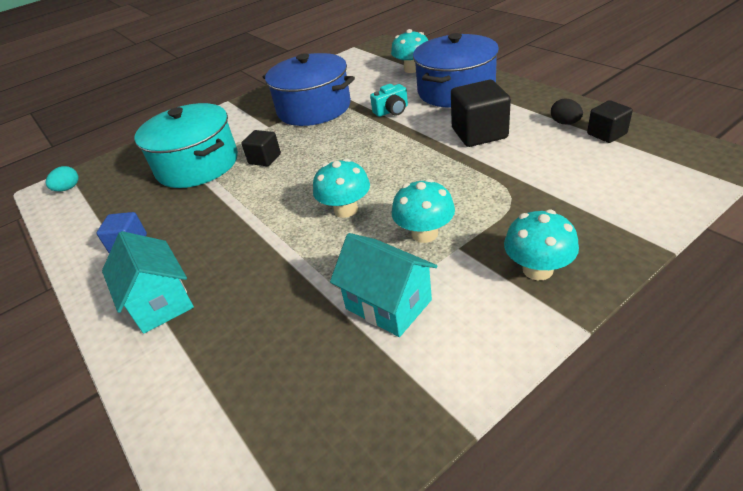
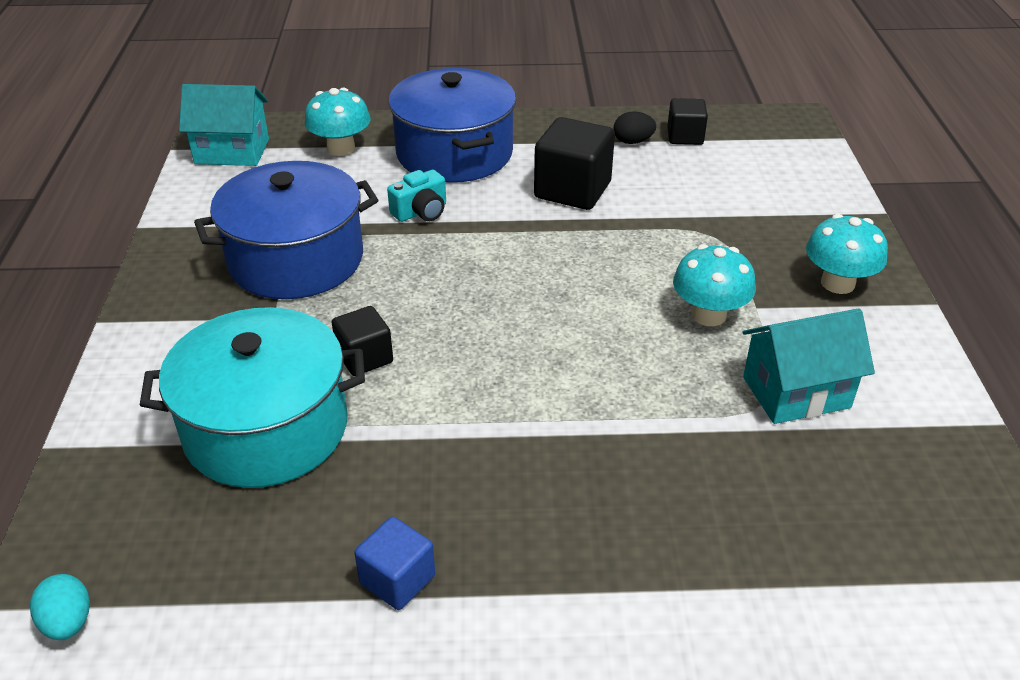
camera: 60 degrees left, 0 degrees up
turquoise house [102,231,194,334] -> turquoise house moved to [179,84,269,166]
turquoise mushroom [313,159,370,218] -> none
turquoise camera [370,84,408,117] -> turquoise camera turned 45 degrees clockwise [387,170,446,222]

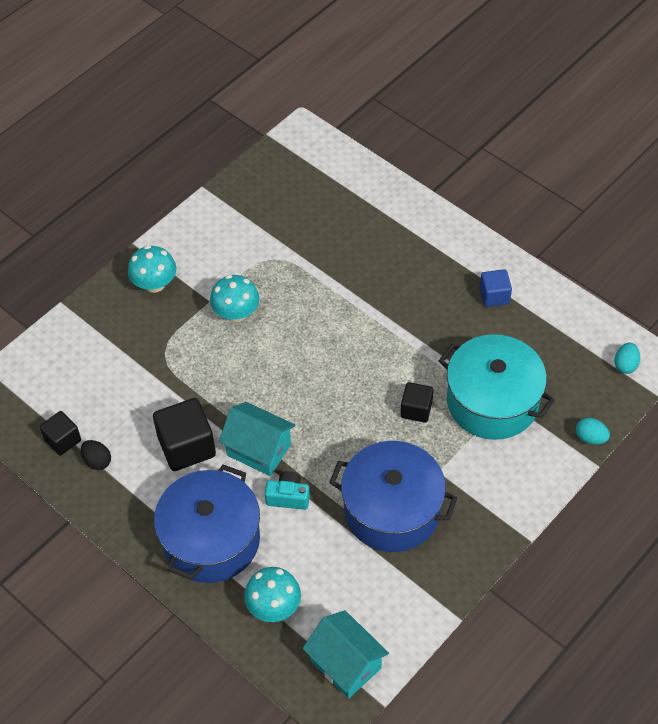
camera: 135 degrees left, 15 degrees up
turquoise house [742,308,875,424] -> turquoise house moved to [219,402,295,476]
none -> turquoise egg [576,417,610,445]

